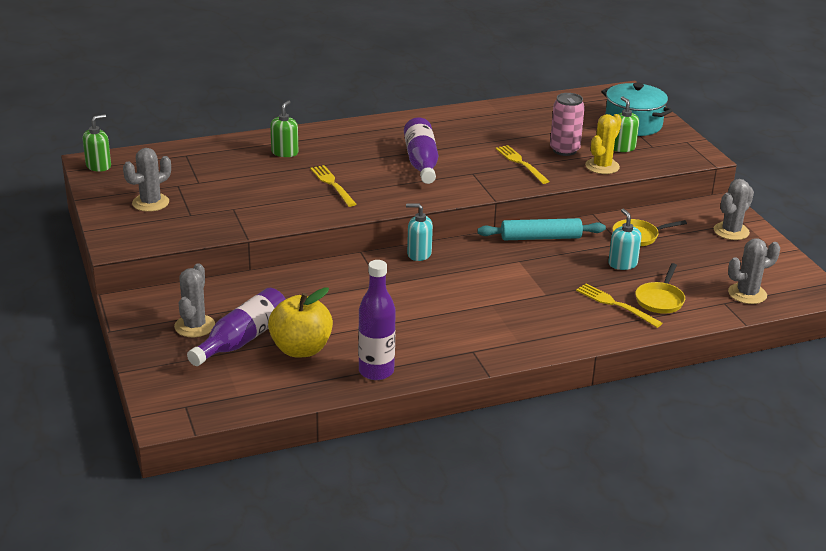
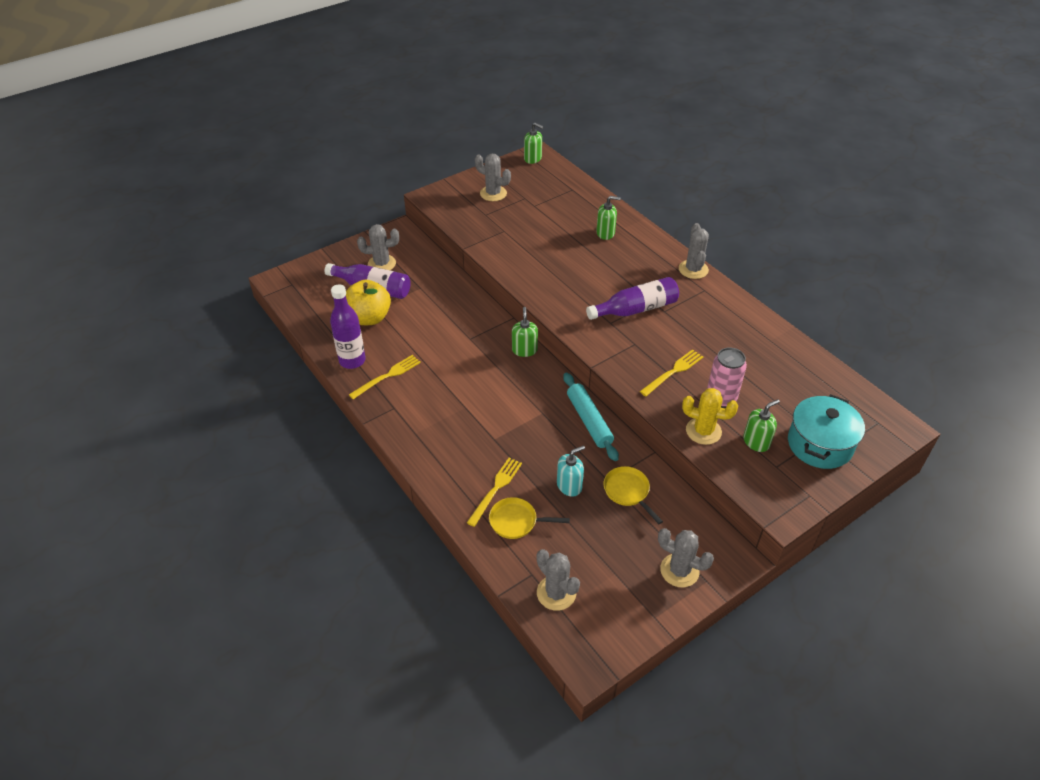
camera: 75 degrees right, 15 degrees up
yellow fork [310,165,356,207] -> yellow fork moved to [349,355,421,399]
turquoise soap dispenser [406,203,433,261] -> green soap dispenser [512,307,538,357]
none -> grey cactus [679,223,709,279]

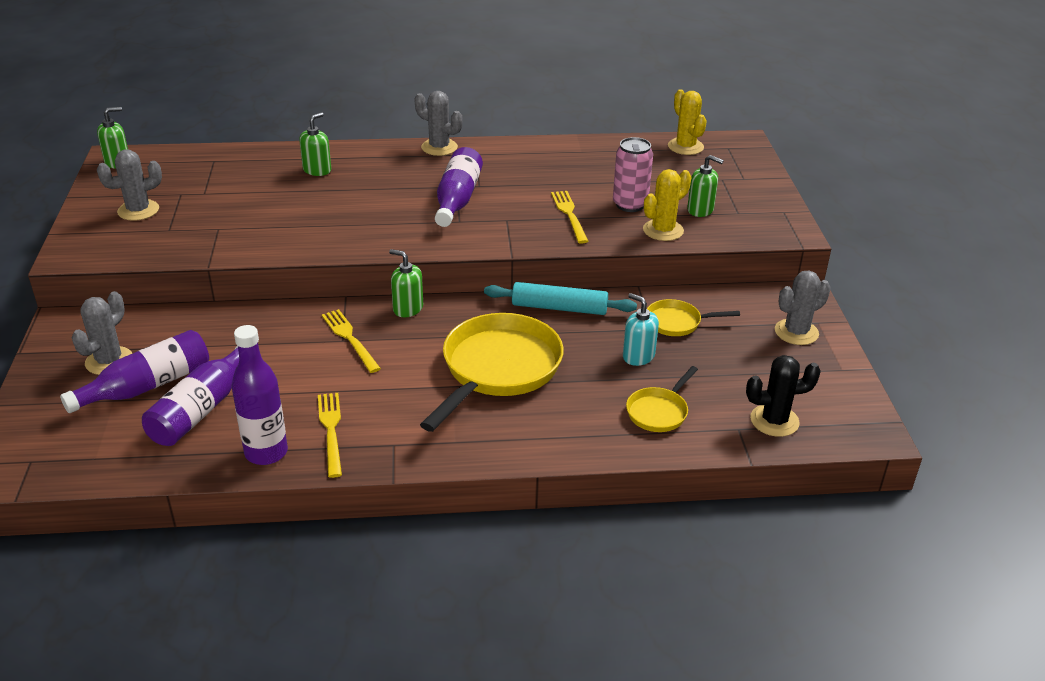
camera: 60 degrees left, 10 degrees down
yellow apple [346,280,391,325] -> purple bottle [142,346,239,446]
yellow fork [467,458,522,527] -> yellow fork moved to [322,309,381,373]
grey cactus [537,549,580,611] -> black cactus [746,355,821,437]
turquoise soap dispenser [557,445,585,497] -> turquoise soap dispenser turned 45 degrees counterclockwise [623,293,659,366]
green soap dispenser [743,399,780,452] -> green soap dispenser turned 120 degrees clockwise [687,155,724,217]
turquoise pot [788,394,865,469] -> none
none -> yellow pan [420,313,564,432]
none -> yellow cactus [668,89,707,155]

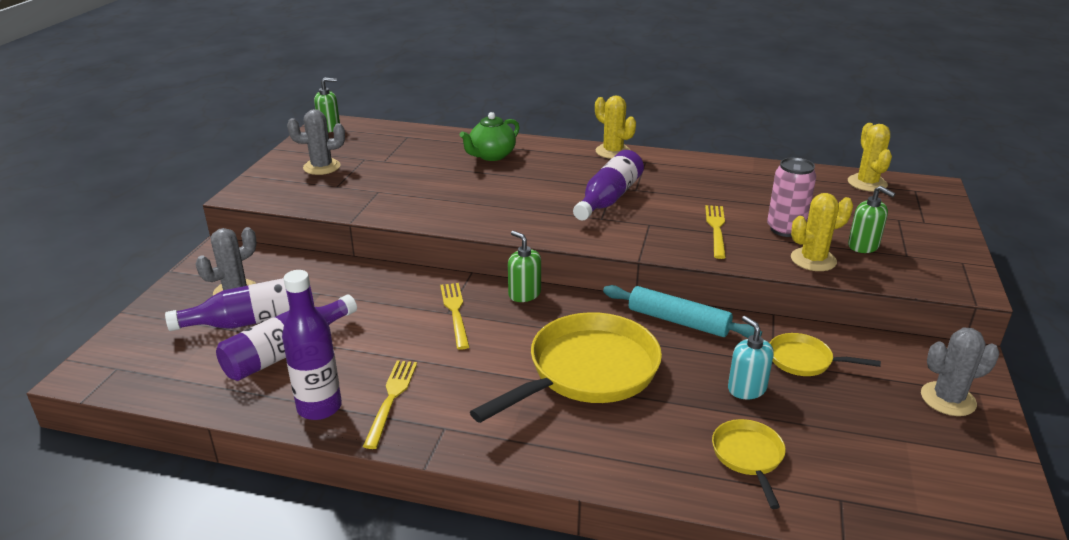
camera: 20 degrees right, 5 degrees down
green soap dispenser [299,112,331,176] -> green teapot [460,112,520,161]
grey cactus [414,91,462,156] -> yellow cactus [595,96,636,159]
yellow pan [626,366,698,432] -> yellow pan turned 120 degrees clockwise [712,419,786,509]
black cactus [746,355,821,437] -> none

